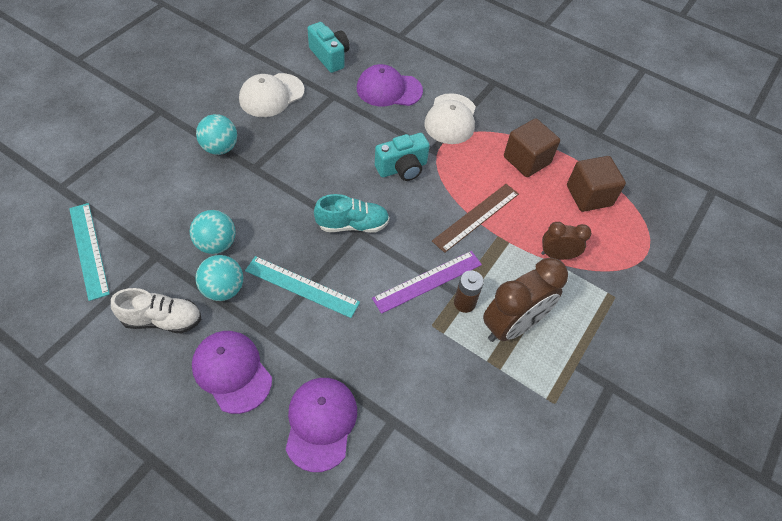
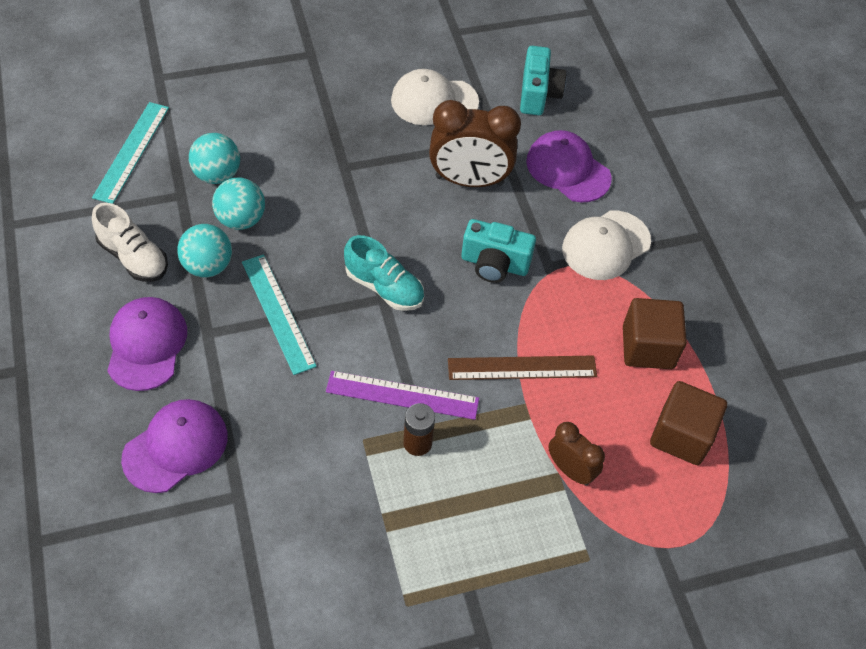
camera: 40 degrees right, 0 degrees up
turquoise ball [196,114,237,155] -> turquoise ball moved to [189,133,240,184]
brown clock [483,258,568,342] -> brown clock moved to [429,100,521,187]

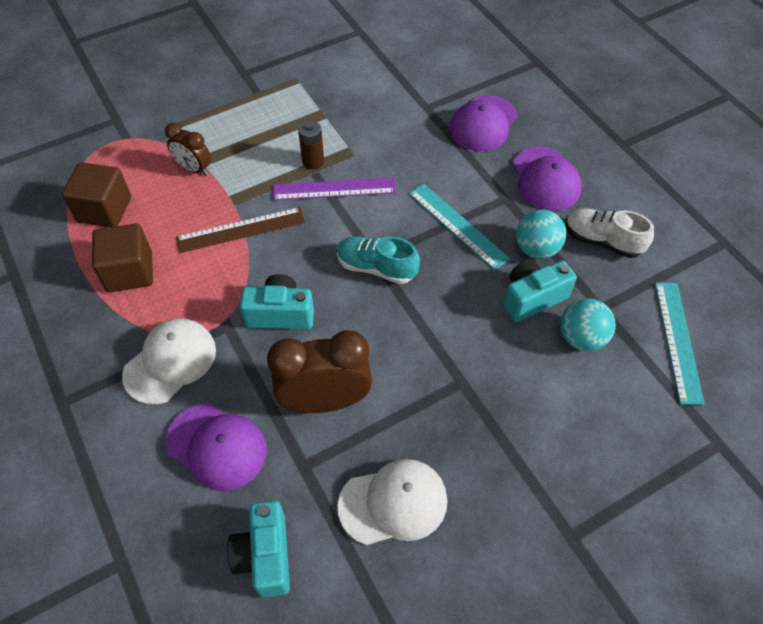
camera: 170 degrees right, 0 degrees up
turquoise ball [212,177,265,230] -> turquoise camera [503,259,577,322]

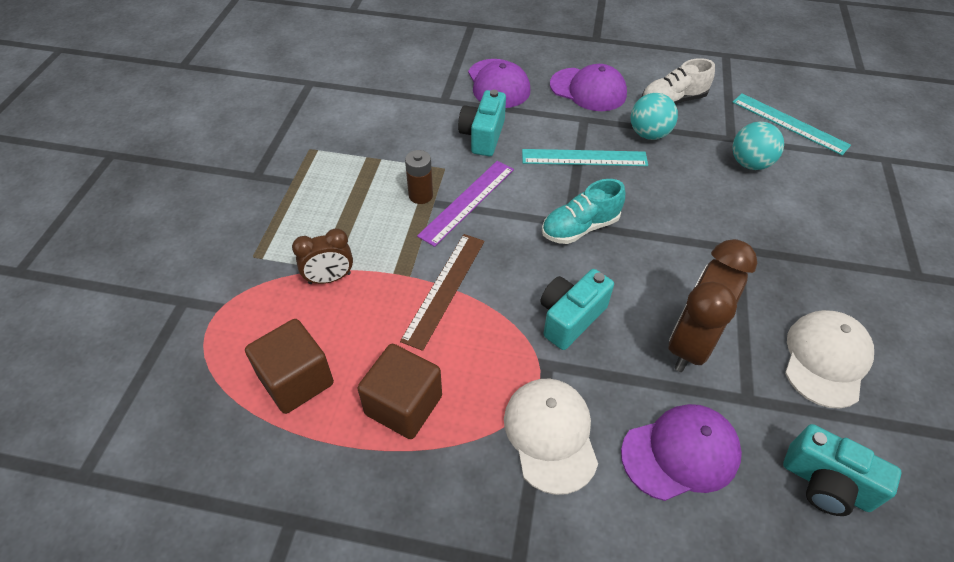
camera: 50 degrees left, 5 degrees down
turquoise camera [503,259,577,322] -> turquoise camera moved to [458,90,506,156]

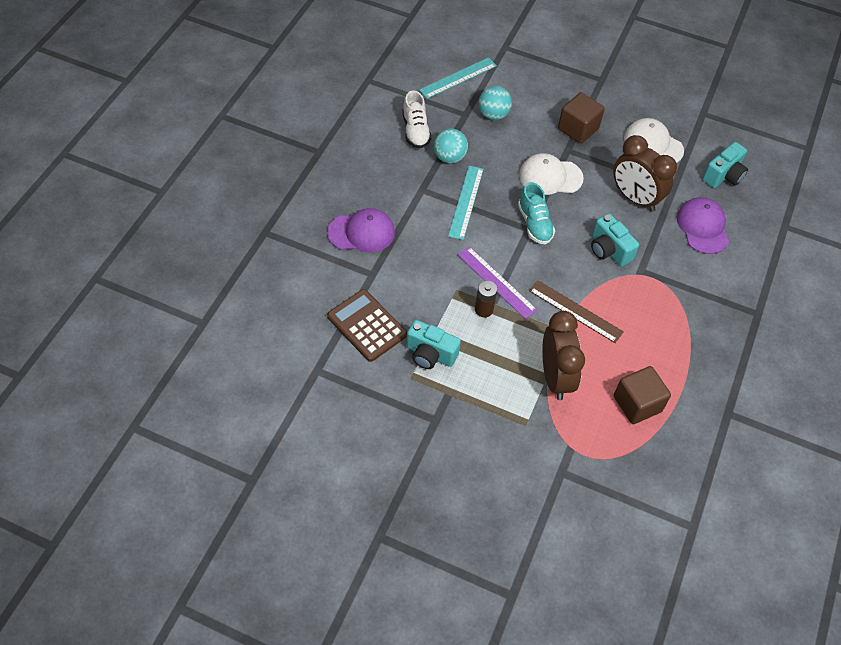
camera: 80 degrees left, 5 degrees up
brown clock [292,228,353,284] -> brown clock [542,311,585,400], size x1.75
brown cube [357,344,442,439] -> brown cube moved to [558,92,605,144]
turquoise camera [458,90,506,156] -> turquoise camera moved to [406,320,461,369]
white cap [504,379,598,495] -> white cap moved to [519,153,584,195]
purple cap [550,64,627,111] -> none
none -> brown calculator [327,289,407,362]

